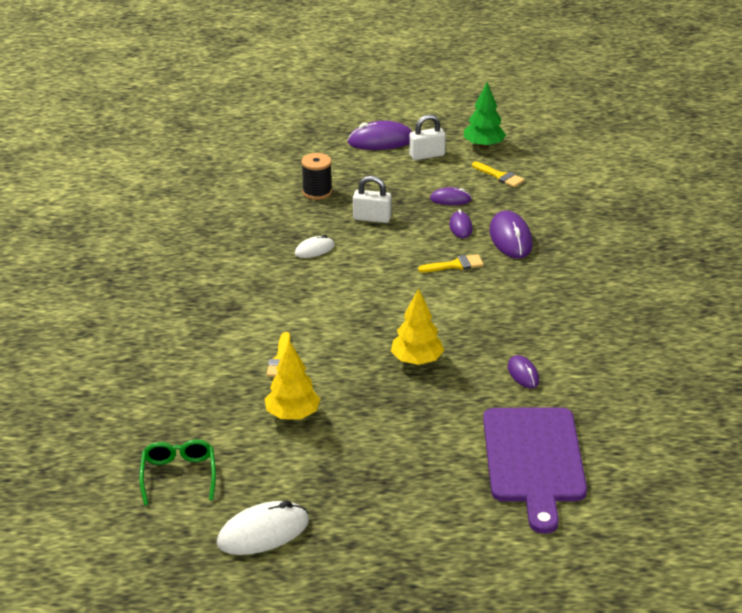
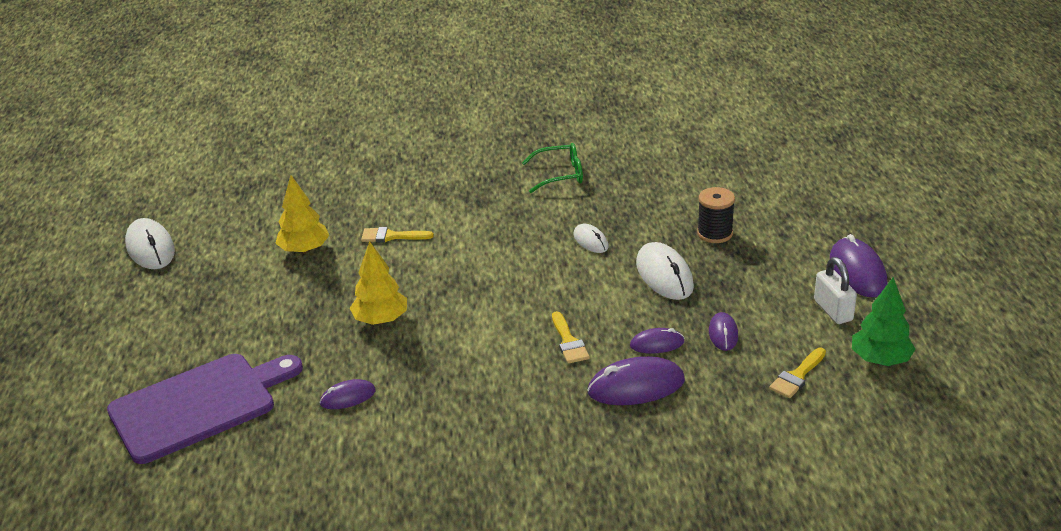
camera: 90 degrees right, 0 degrees up
green glasses [139,440,216,505] -> green glasses moved to [522,143,583,193]
white padlock [353,176,391,223] -> white mouse [636,242,694,300]
purple cutting board [483,407,587,534] -> purple cutting board turned 150 degrees clockwise [107,354,303,464]

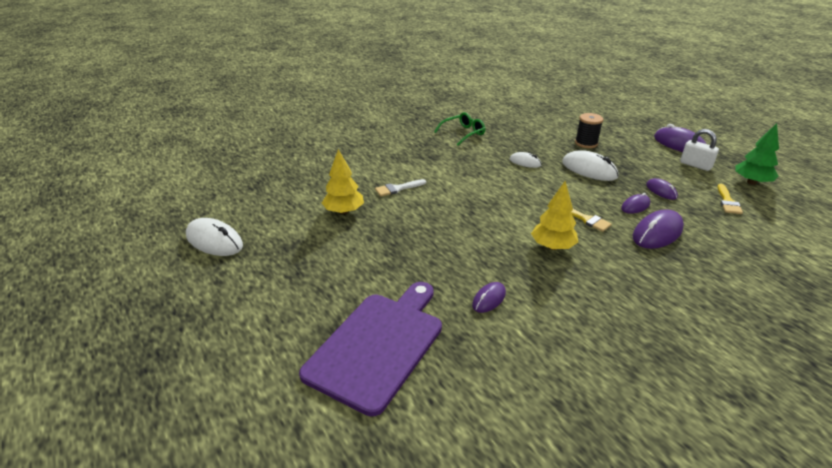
camera: 30 degrees left, 0 degrees up
yellow tree [350,241,407,325] -> yellow tree moved to [531,181,578,250]
yellow brush [361,227,434,242] -> white brush [375,179,426,197]

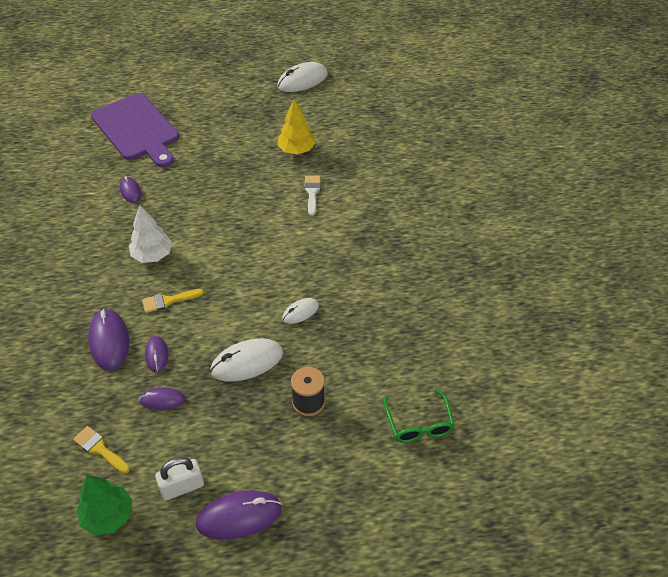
camera: 115 degrees right, 15 degrees up
green glasses [434,112,486,146] -> green glasses moved to [383,388,455,443]
yellow tree [531,181,578,250] -> white tree [129,205,172,263]

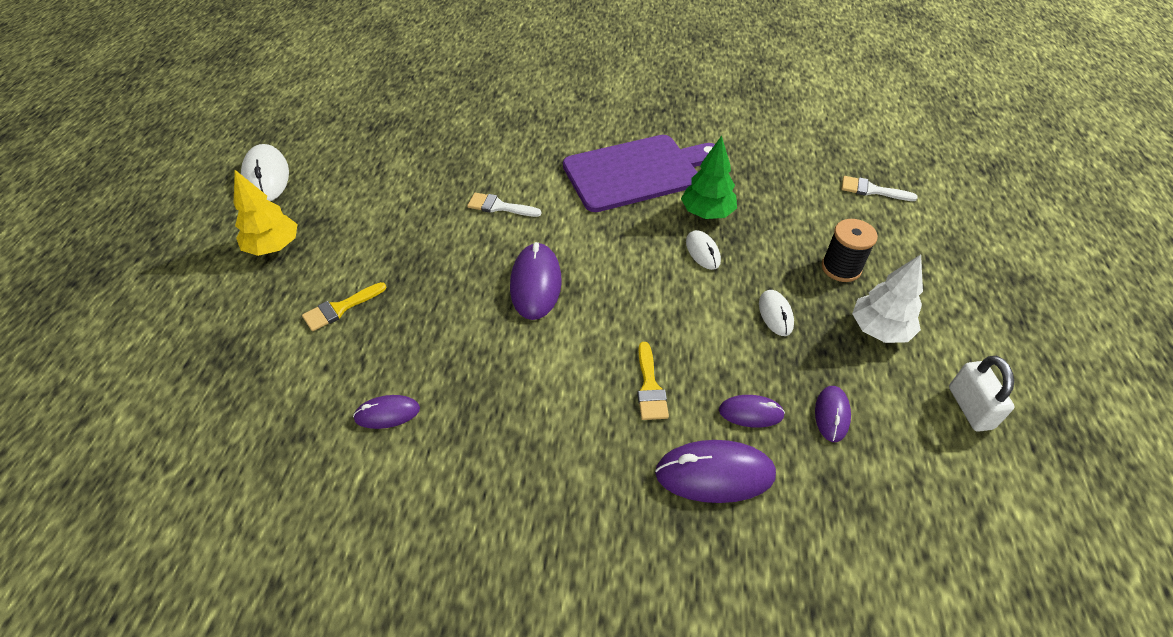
camera: 75 degrees left, 0 degrees up
yellow brush [73,426,130,474] -> yellow brush moved to [302,282,386,331]
green tree [77,475,133,536] -> green tree moved to [681,136,737,219]
purple cutting board [91,93,179,168] -> purple cutting board moved to [563,135,715,212]
white tree [129,205,172,263] -> white tree moved to [852,254,923,343]
purple mouse [196,490,282,540] -> purple mouse moved to [510,242,562,320]
white mouse [210,338,283,382] -> white mouse [759,290,794,336], size x0.57
yellow tree [277,99,316,155] -> yellow tree moved to [234,170,298,256]
green glasses [383,388,455,443] -> white brush [842,176,918,201]

